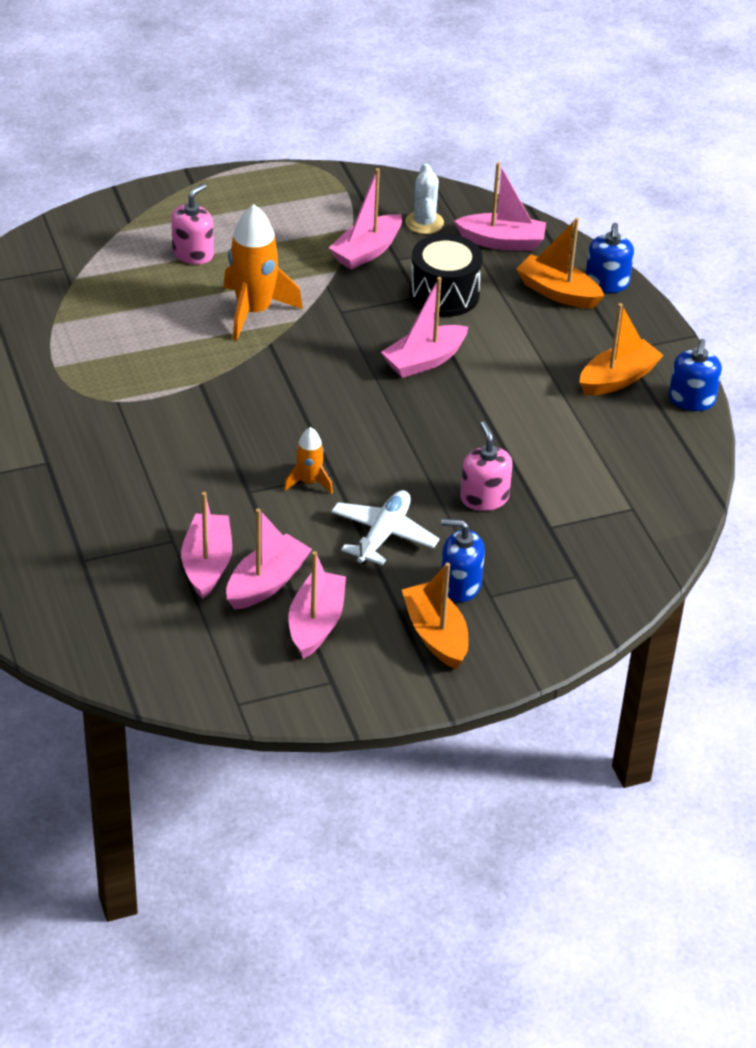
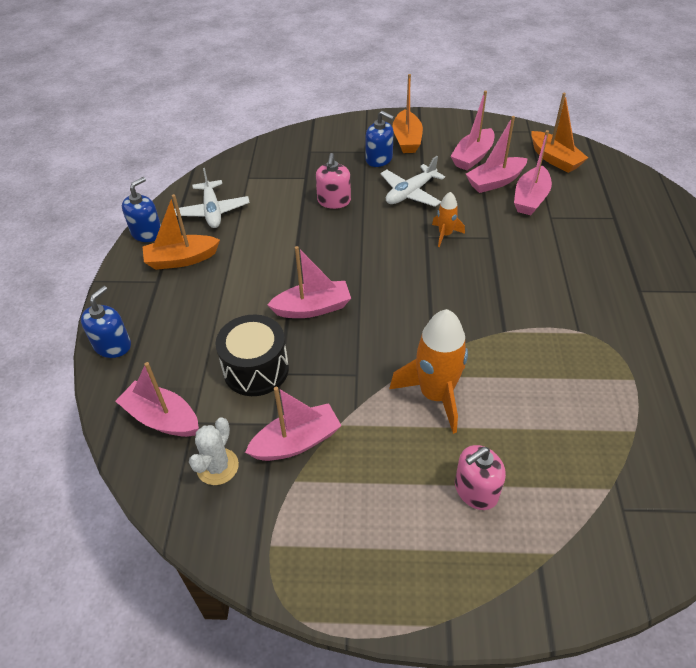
camera: 155 degrees left, 5 degrees up
orange boat [516,218,604,308] -> orange boat moved to [531,93,588,173]
none -> white plane [174,168,250,228]

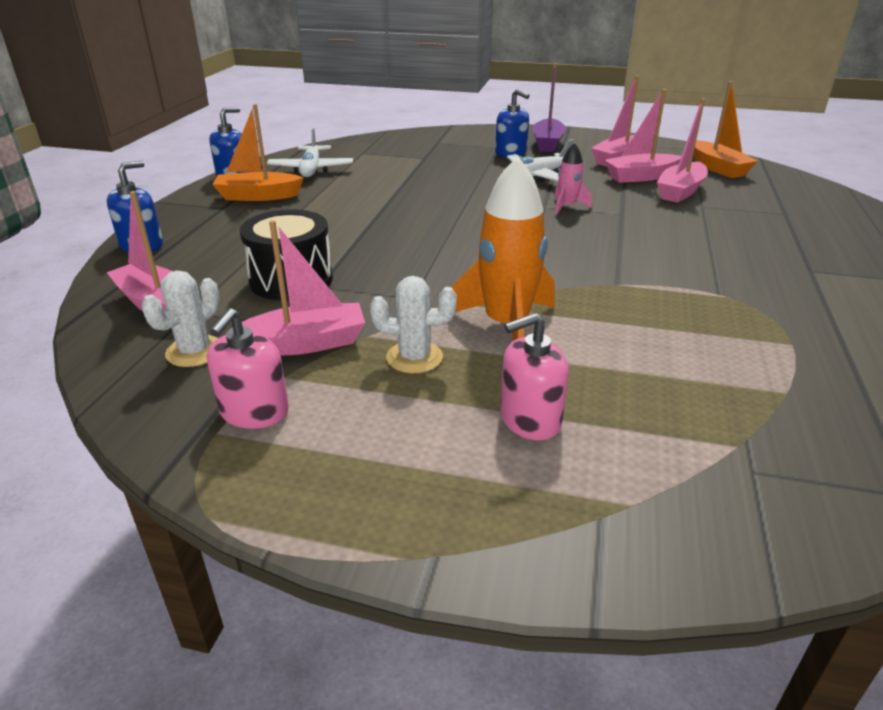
camera: 10 degrees right, 15 degrees down
pink boat [267,246,351,318] -> none
pink soap dispenser [316,153,351,209] -> pink soap dispenser moved to [207,308,289,429]
orange boat [392,74,423,153] -> purple boat [532,63,566,152]
orange rocket [432,192,465,247] -> pink rocket [554,142,592,214]
none -> white cactus [370,276,457,373]

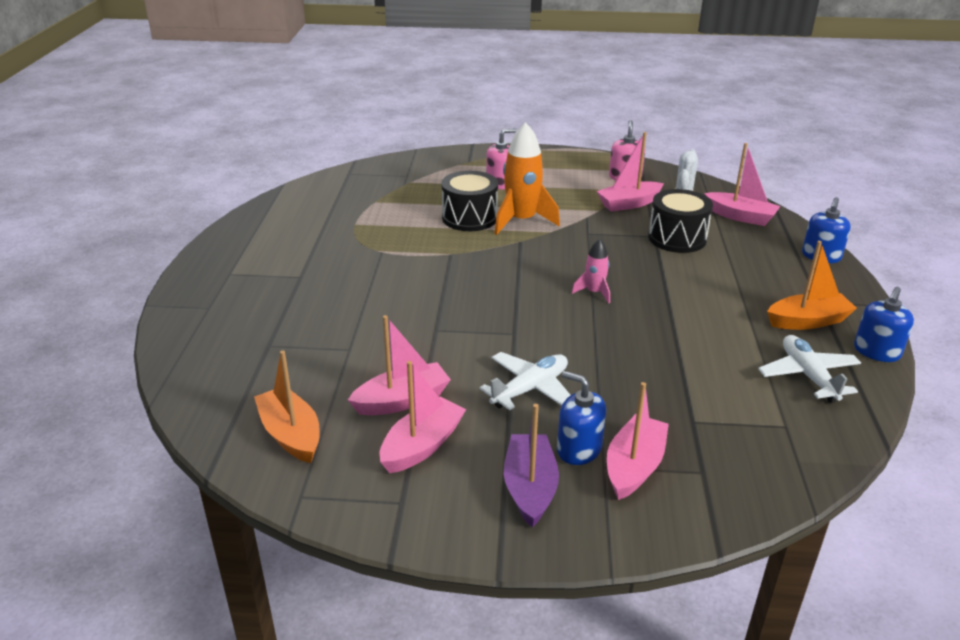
camera: 170 degrees right, 0 degrees up
white cactus [370,276,457,373] -> none
pink rocket [554,142,592,214] -> pink rocket moved to [572,239,610,303]
pink boat [657,98,708,203] -> pink boat moved to [607,382,669,500]
none -> black drum [441,171,498,231]

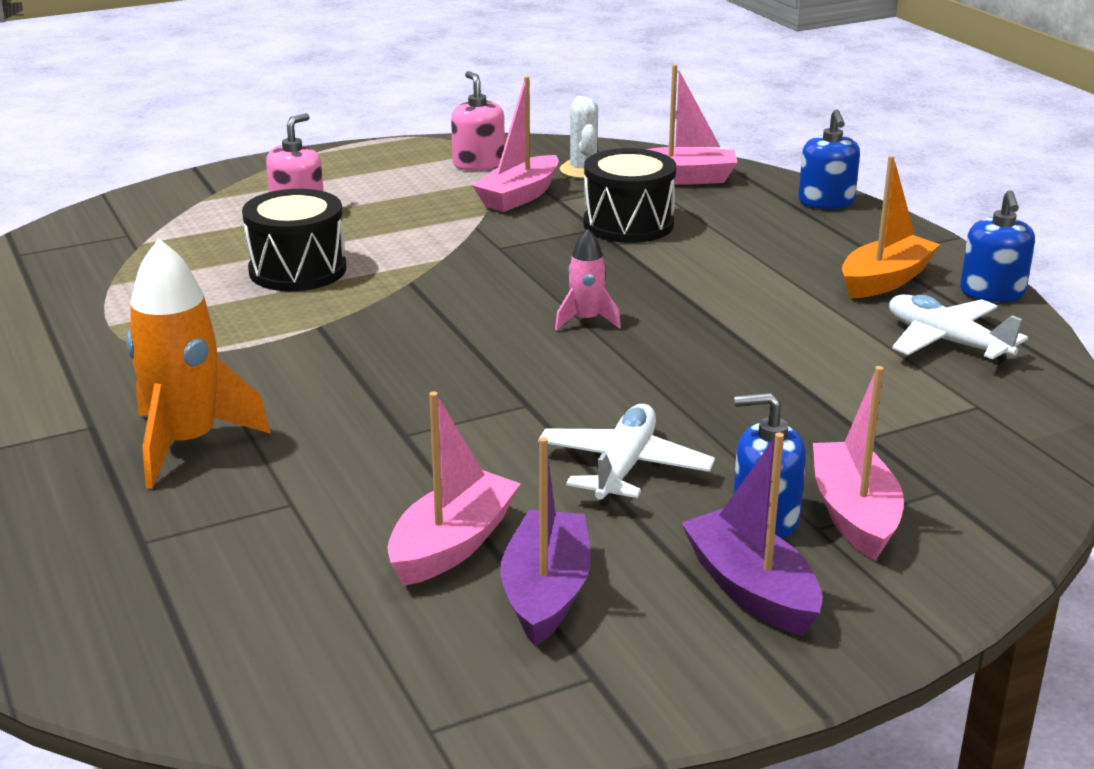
camera: 30 degrees left, 5 degrees down
orange boat [254,351,320,463] -> none
pink boat [380,361,466,473] -> purple boat [500,437,591,646]
orange rocket [494,122,560,235] -> orange rocket moved to [126,239,271,489]

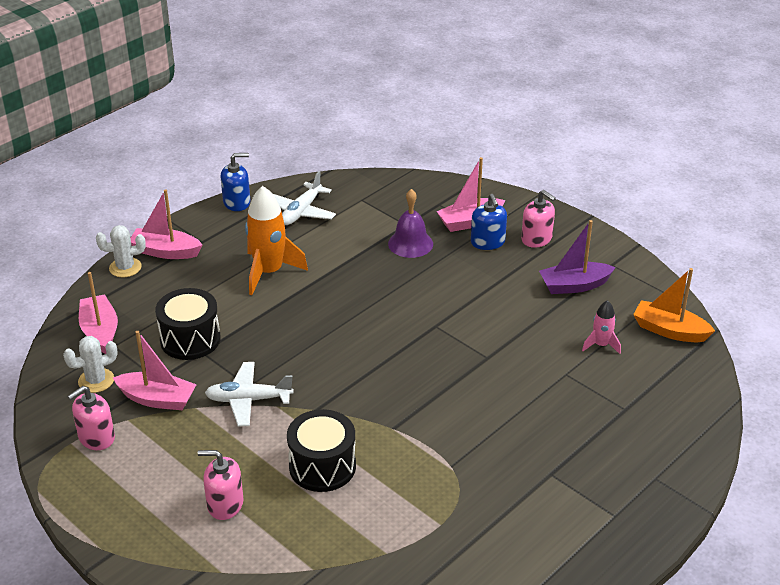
camera: 110 degrees left, 10 degrees up
orange rocket [126,239,271,489] -> orange rocket moved to [245,186,308,295]
pink boat [387,391,520,586] -> pink boat moved to [130,189,202,259]
white plane [538,404,715,506] -> white plane moved to [205,362,294,426]
pink rocket [555,229,621,331] -> pink rocket moved to [582,300,621,354]
purple boat [681,432,823,636] -> pink soap dispenser [521,190,556,248]
blue soap dispenser [798,109,860,209] -> white cactus [96,225,146,277]
orange boat [842,155,940,298] -> orange boat moved to [633,268,715,342]
none -> purple bell [388,189,433,258]

